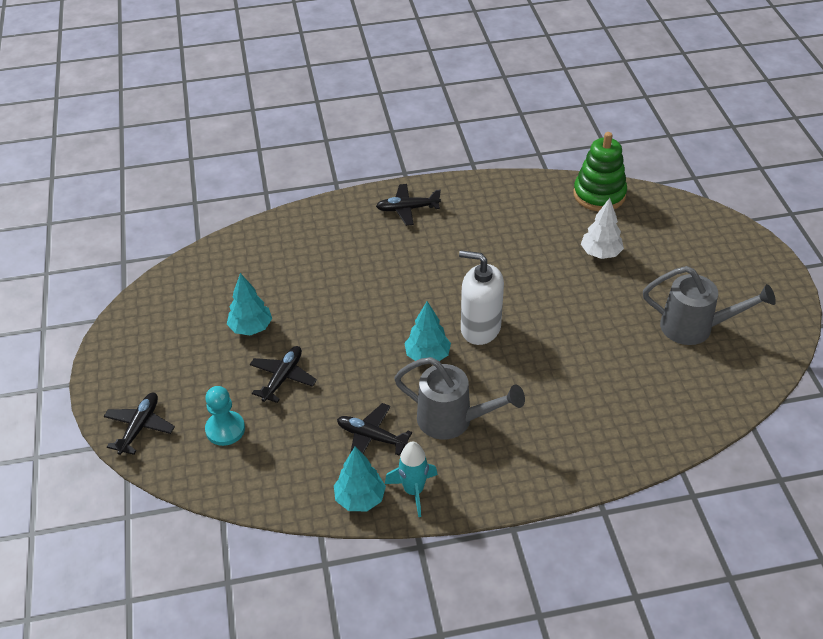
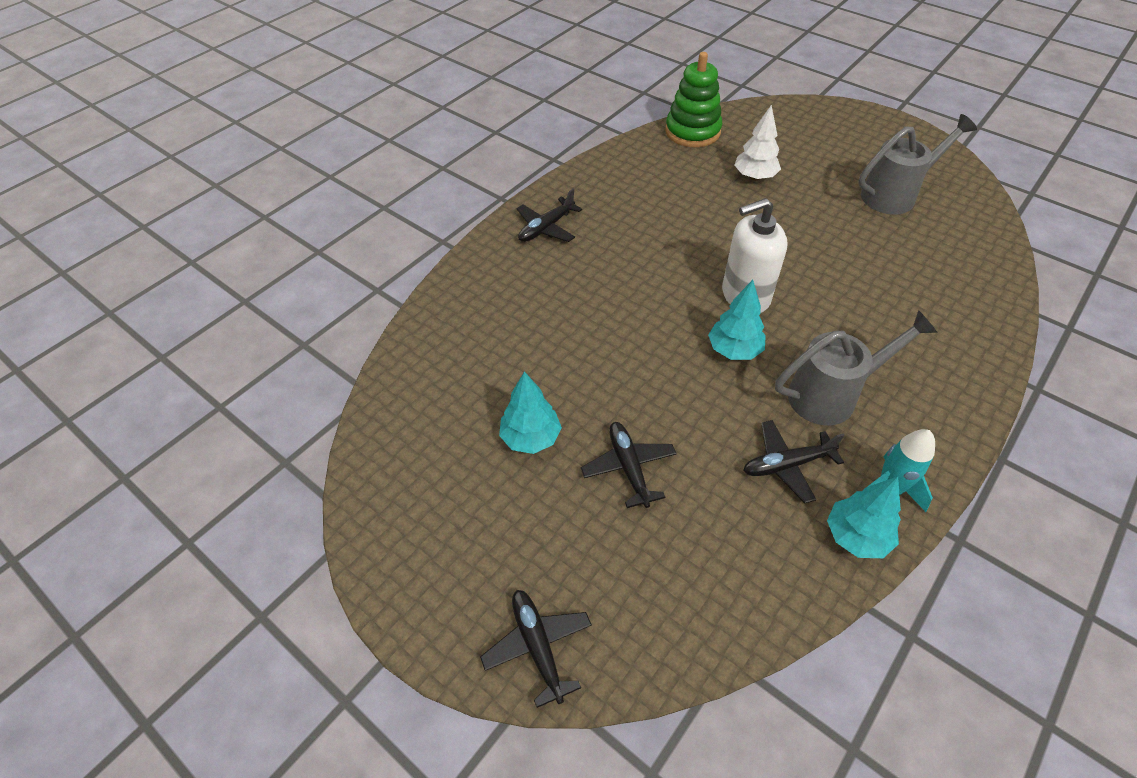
camera: 40 degrees left, 5 degrees up
turquoise pawn [205,386,245,446] -> none

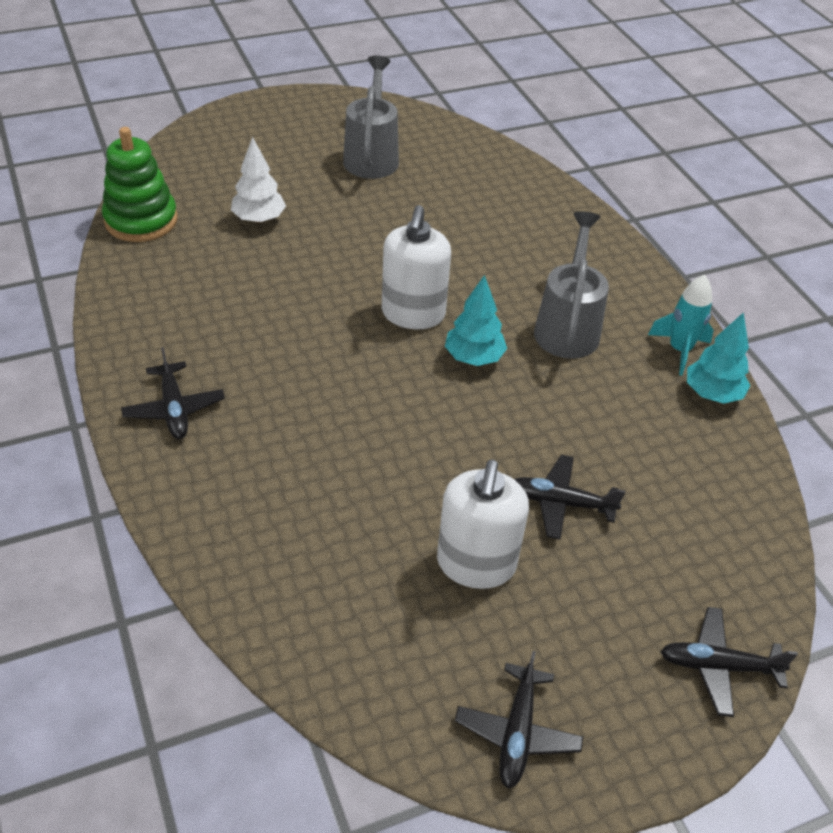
camera: 65 degrees left, 5 degrees down
turquoise tree [499,371,562,454] -> white soap dispenser [437,459,529,589]
black plane [743,420,844,503] -> black plane moved to [455,651,583,788]

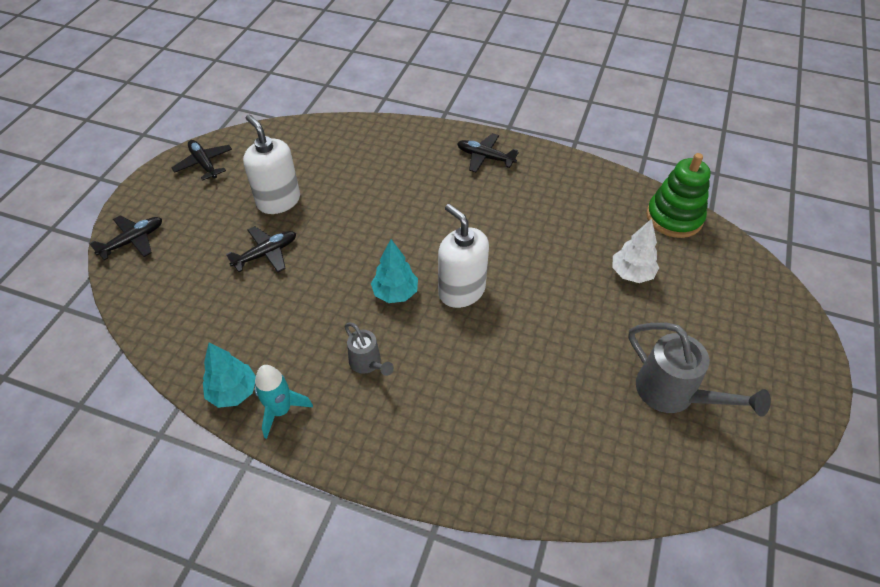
camera: 135 degrees right, 5 degrees up
grey watering can [534,211,609,359] -> grey watering can [345,322,394,376], size x0.57

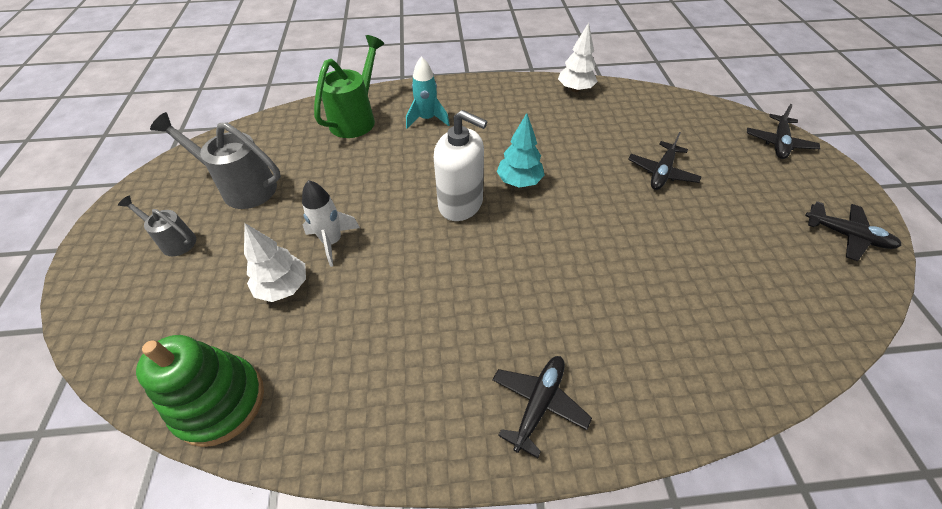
camera: 155 degrees right, 0 degrees up
turquoise tree [203,343,256,408] -> white tree [558,23,598,92]
white soap dispenser [243,115,300,214] -> none
turquoise rocket [255,365,313,439] -> turquoise rocket moved to [406,56,450,128]
grey watering can [345,322,394,376] -> grey watering can moved to [118,196,196,256]
black plane [457,133,519,172] -> black plane turned 60 degrees counterclockwise [492,356,592,458]
none -> white rocket [302,180,360,267]
none -> green watering can [314,35,384,138]

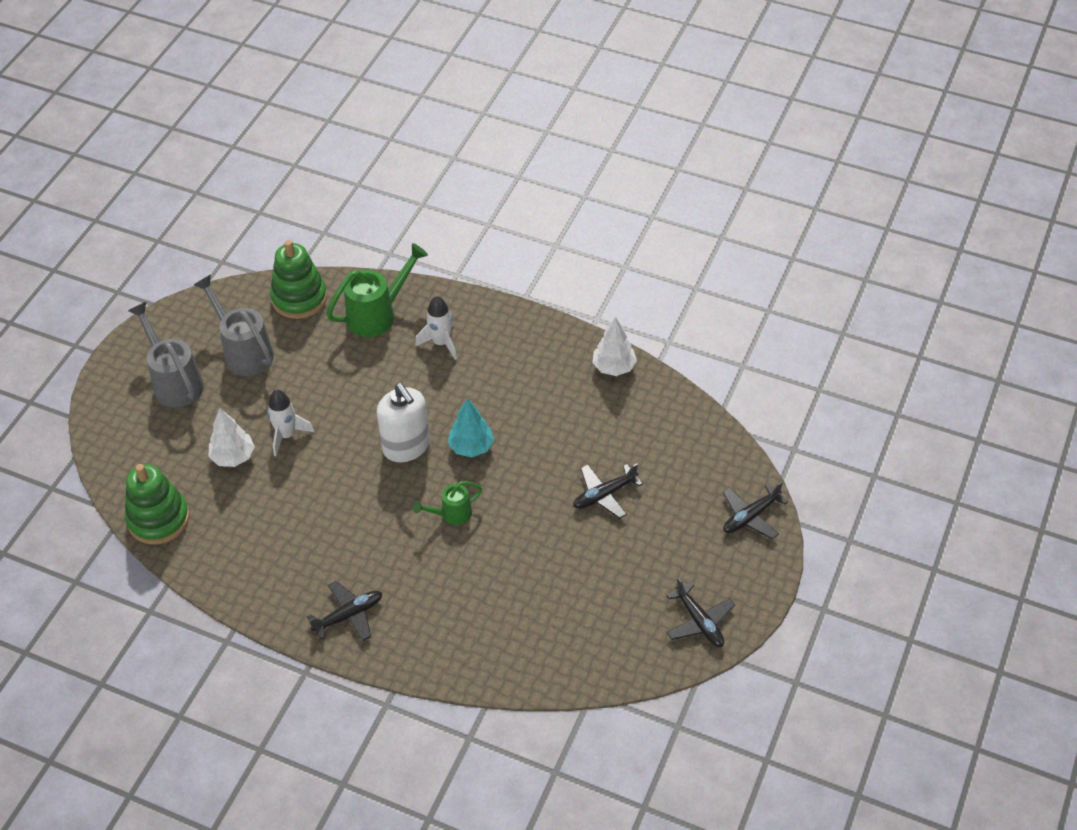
camera: 30 degrees right, 0 degrees up
grey watering can [118,196,196,256] -> grey watering can [128,302,204,407], size x1.74
turquoise rocket [406,56,450,128] -> white rocket [415,296,457,360]
none -> green stacking toy [270,240,327,319]
none -> green watering can [413,481,482,525]

